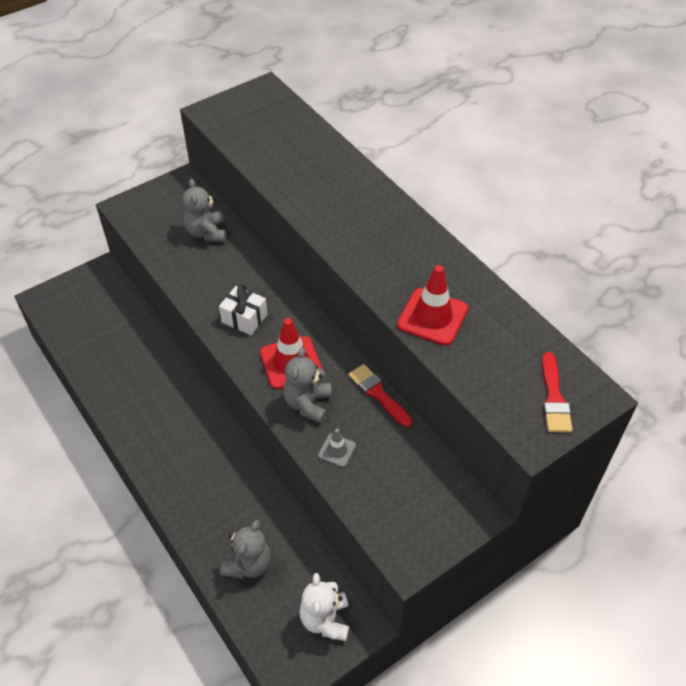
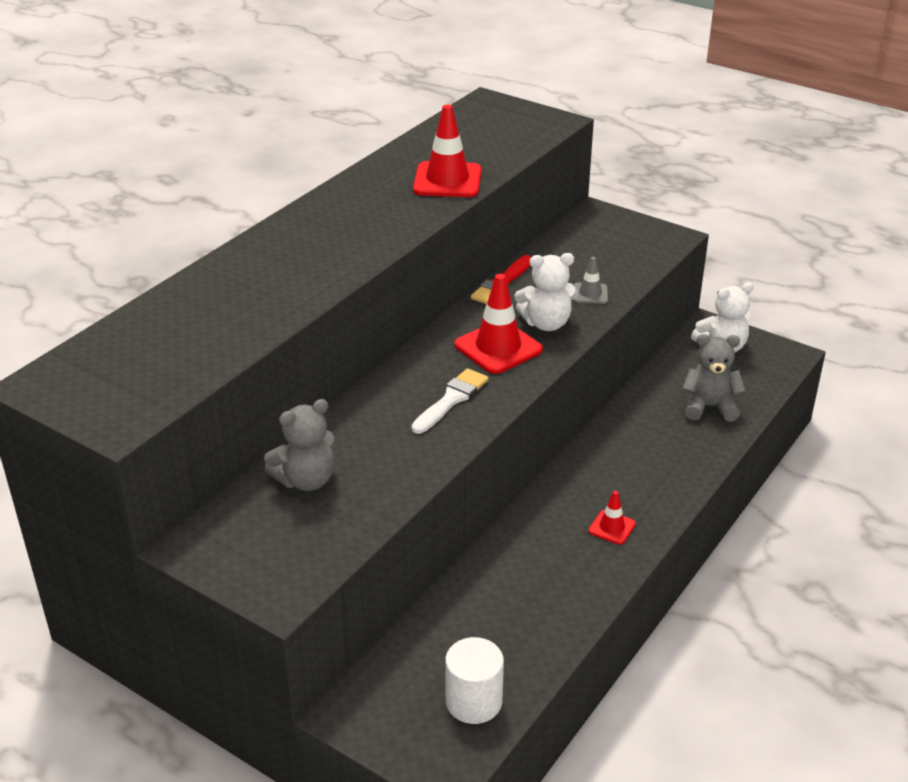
camera: 110 degrees left, 15 degrees down
white gift [219,284,267,335] -> white brush [412,368,489,434]
grey teddy bear [283,347,331,424] -> white teddy bear [514,253,578,331]
red brush [542,352,573,433] -> none
none -> white cylinder [445,637,504,724]
none -> red traffic cone [588,491,636,545]

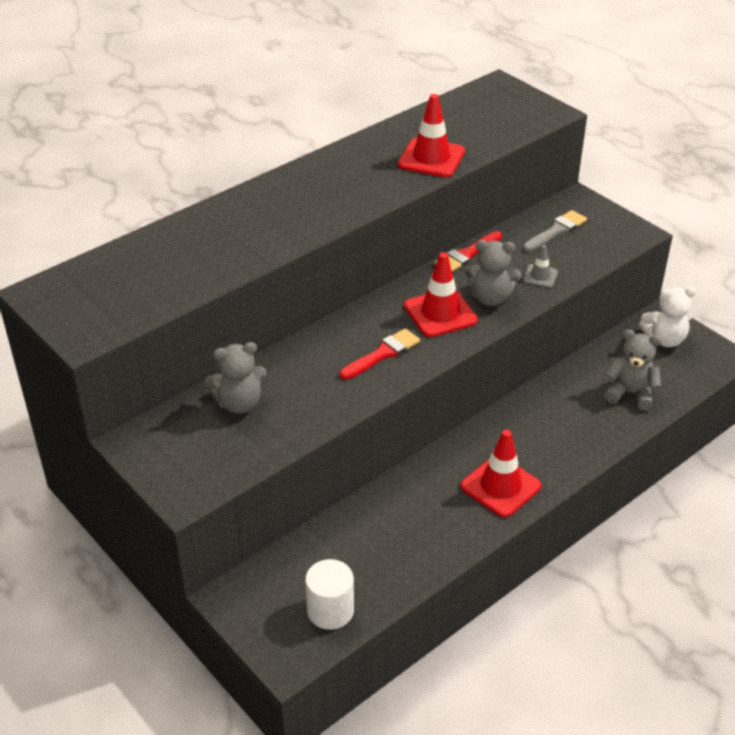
camera: 15 degrees right, 5 degrees up
white brush [412,368,489,434] -> red brush [340,328,420,380]
white teddy bear [514,253,578,331] -> grey teddy bear [465,240,521,306]
red traffic cone [588,491,636,545] -> red traffic cone [461,430,541,517], size x1.88
none -> grey brush [523,210,587,252]

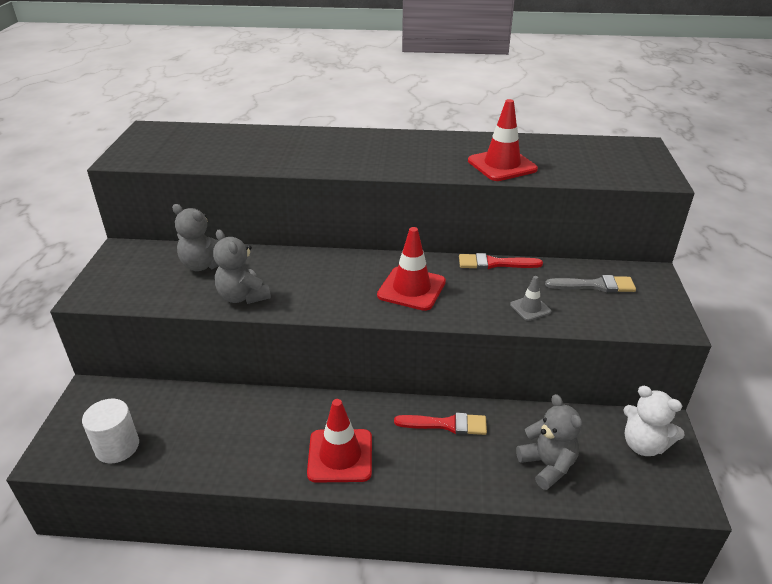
camera: 45 degrees right, 5 degrees down
red brush [340,328,420,380] -> red brush moved to [394,413,487,435]
grey teddy bear [465,240,521,306] -> grey teddy bear moved to [213,229,271,304]

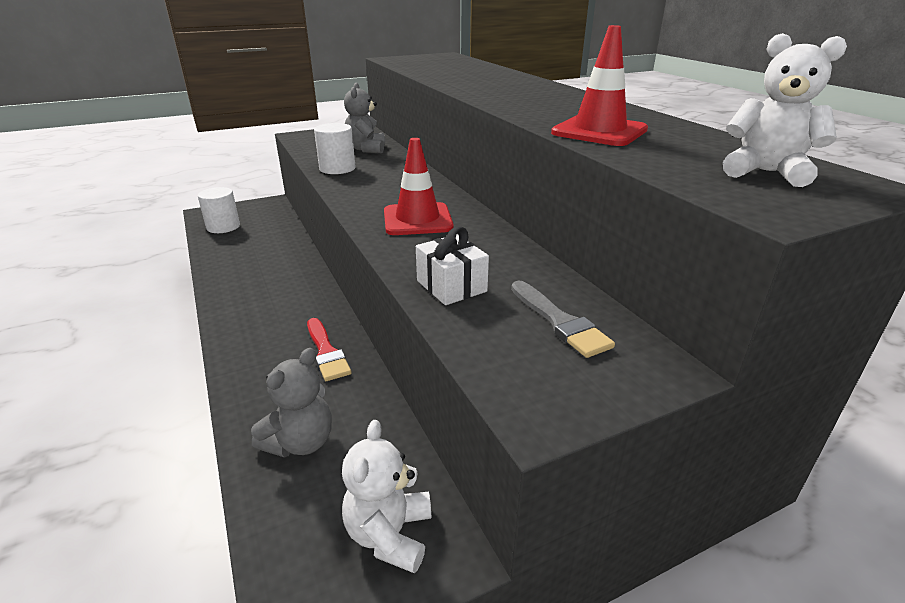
camera: 60 degrees right, 5 degrees down
grey teddy bear [213,229,271,304] -> white cylinder [314,123,356,174]
red traffic cone [307,399,372,483] -> none
red brush [459,253,543,269] -> none
grey traffic cone [510,276,551,321] -> white gift [416,226,489,305]
none -> white teddy bear [723,33,847,187]

